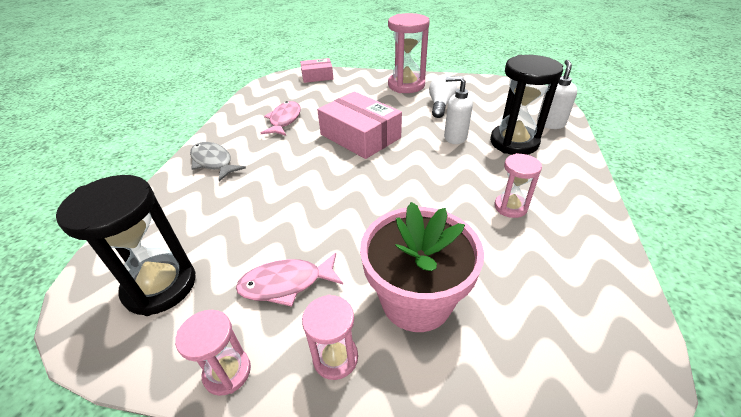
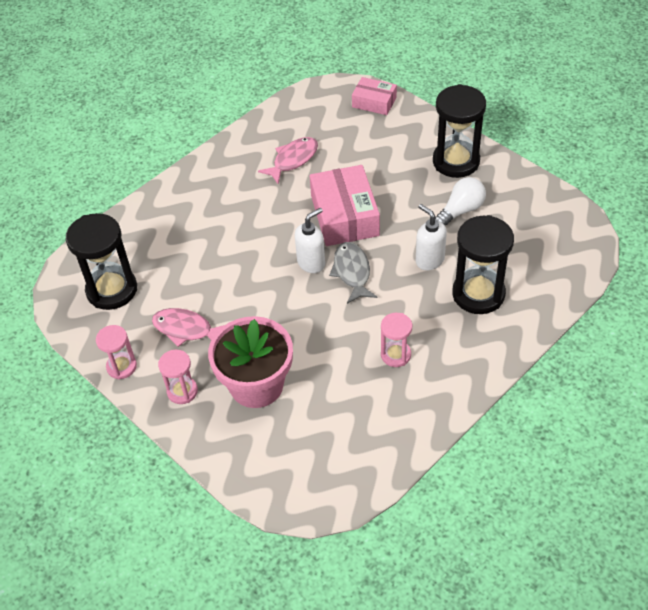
camera: 35 degrees right, 10 degrees up
grey fish [190,142,246,181] -> grey fish moved to [329,242,377,304]
pink hourglass [388,13,430,93] -> black hourglass [433,84,486,178]
white soap dispenser [537,60,577,129] -> white soap dispenser moved to [295,208,325,273]

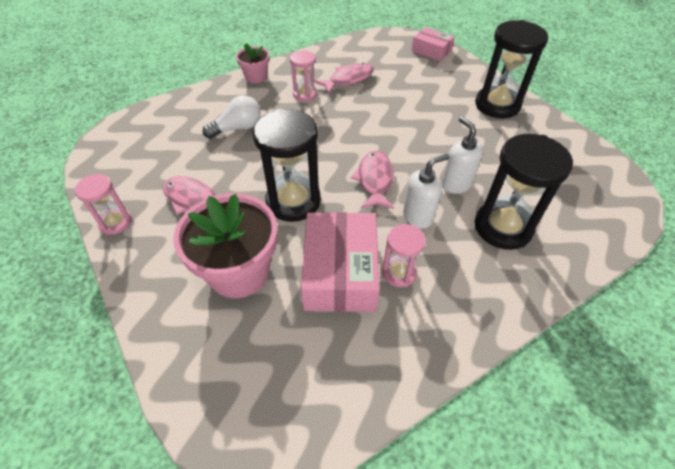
camera: 10 degrees right, 0 degrees up
black hourglass [66,213,137,310] -> black hourglass moved to [253,109,321,222]
pink hourglass [158,350,198,404] -> pink hourglass moved to [290,50,317,102]
white soap dispenser [295,208,325,273] -> white soap dispenser moved to [403,154,450,229]
pink box [310,165,380,246] -> pink box moved to [301,212,380,312]
grey fish [329,242,377,304] -> pink fish [351,151,394,209]
white light bulb [435,177,486,226] -> white light bulb moved to [203,95,261,139]
none -> pink flower pot [236,43,269,83]

